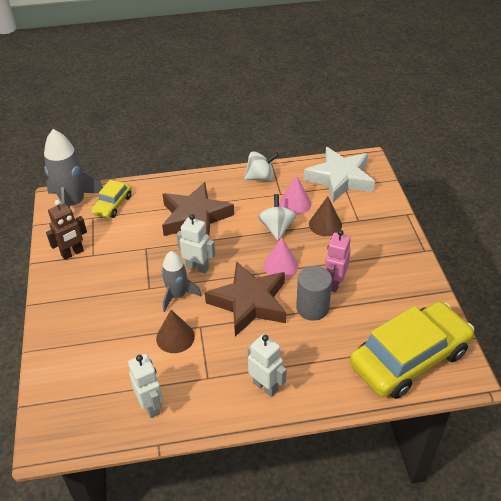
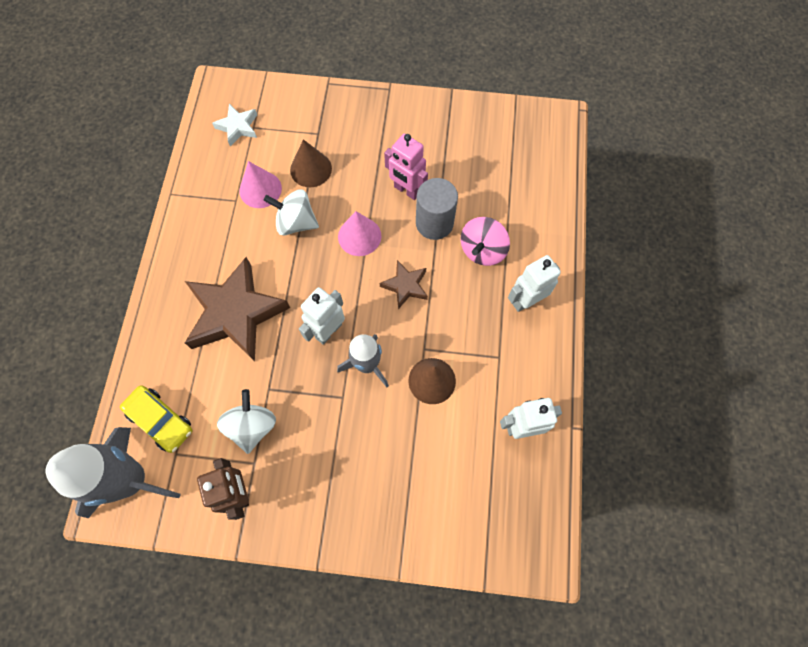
camera: 75 degrees left, 25 degrees up
brown star [205,261,286,337] -> brown star [380,260,428,309], size x0.48
white spinning top [244,151,279,181] -> white spinning top moved to [217,389,276,454]
white star [303,147,375,203] -> white star [212,104,257,146], size x0.48
yellow car [350,301,474,399] -> none
none -> pink spinning top [461,217,510,266]

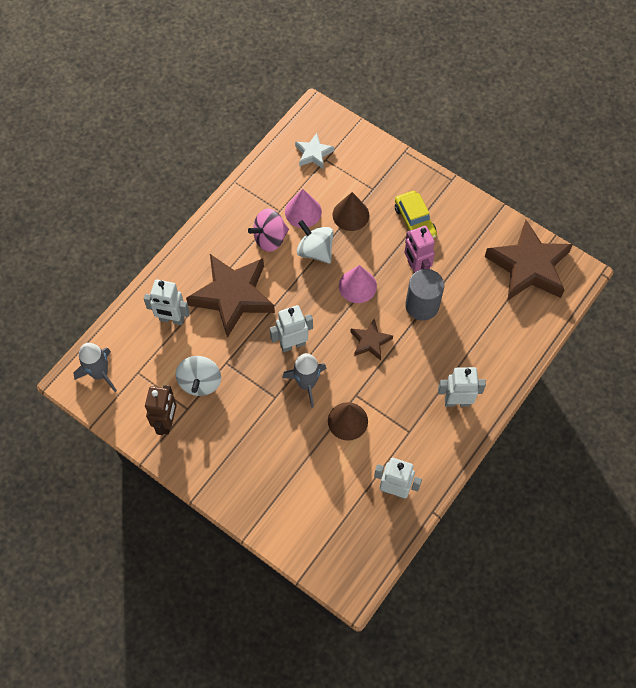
camera: 30 degrees right, 5 degrees down
grey rocket [46,427,181,519] -> grey rocket [73,343,117,392], size x0.62
yellow car [120,385,193,453] -> yellow car moved to [395,191,437,239]
white spinning top [217,389,276,454] -> white spinning top turned 150 degrees clockwise [176,356,221,396]
pink spinning top [461,217,510,266] -> pink spinning top moved to [248,208,289,252]
none -> white robot [144,279,190,325]
none -> brown star [485,220,573,301]

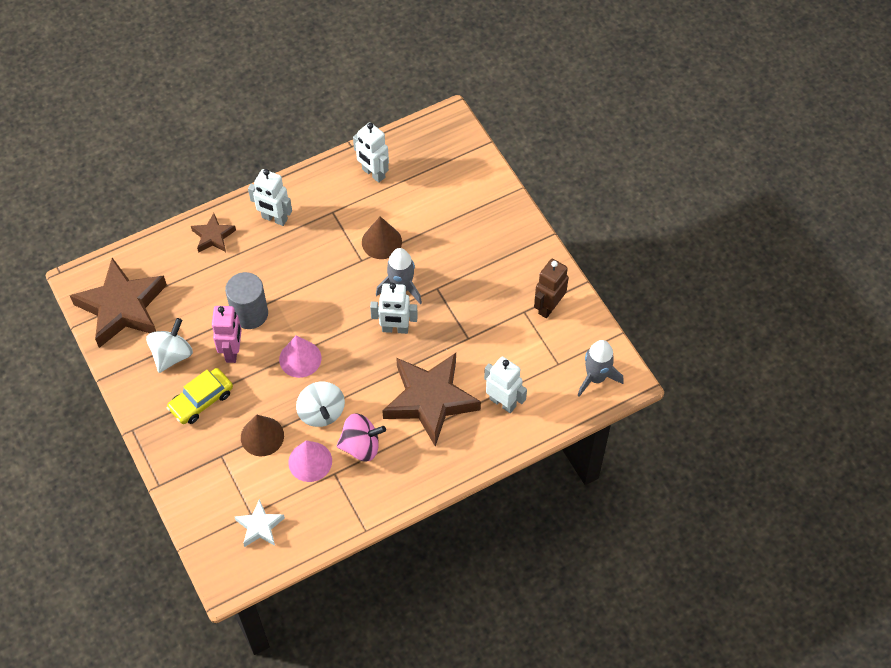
camera: 155 degrees left, 5 degrees down
white spinning top [176,356,221,396] -> white spinning top moved to [146,318,193,373]
brown star [350,318,393,360] -> brown star moved to [191,213,236,253]
yellow car [395,191,437,239] -> yellow car turned 135 degrees counterclockwise [167,368,233,424]

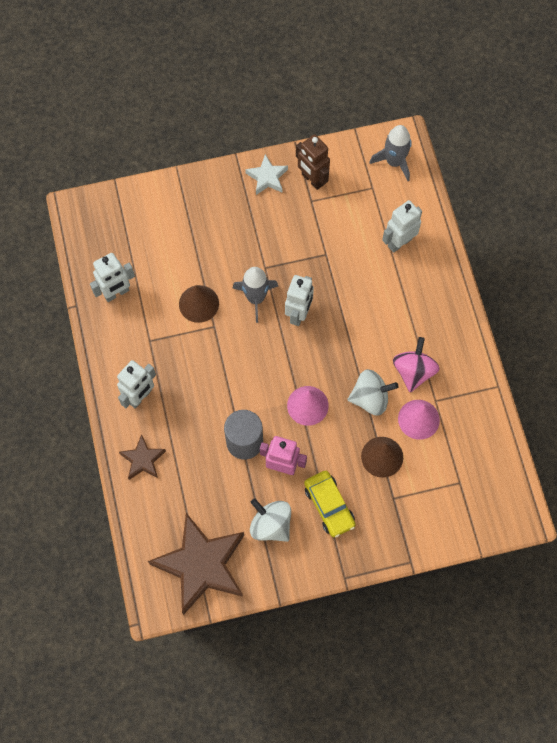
camera: 75 degrees left, 10 degrees up
white star [235,499,285,547] -> white star moved to [245,154,288,195]
brown star [382,353,481,447] -> none

